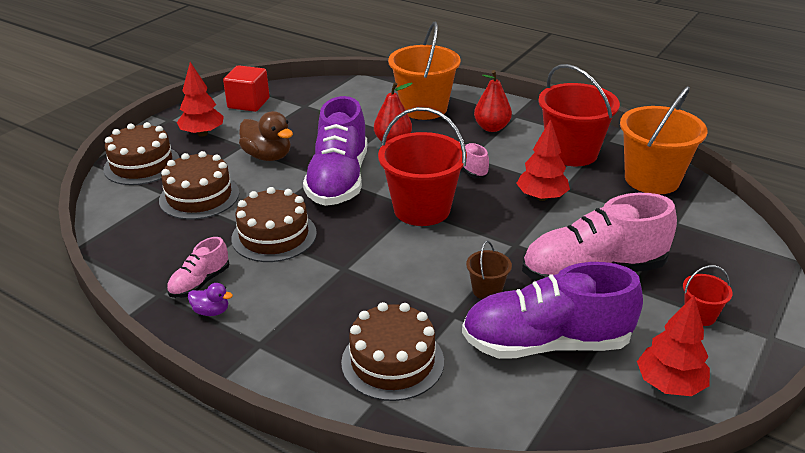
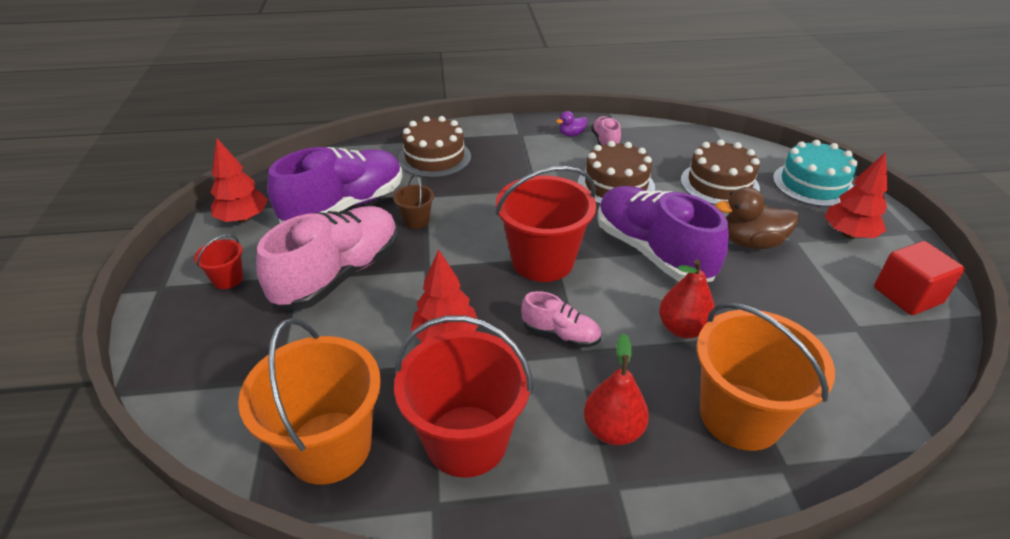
camera: 140 degrees right, 5 degrees up
brown cake [103,122,180,185] -> turquoise cake [773,140,858,207]

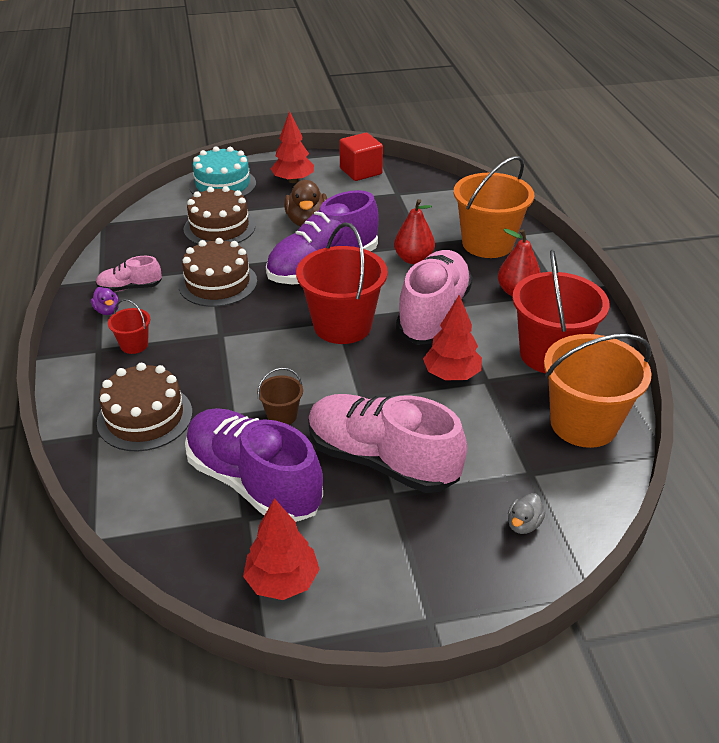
camera: 95 degrees left, 0 degrees up
red bucket [194,234,243,289] -> red bucket moved to [108,299,150,354]
pink shoe [521,291,601,348] -> pink shoe [396,250,473,345], size x2.09
none -> grey duck [508,493,545,534]

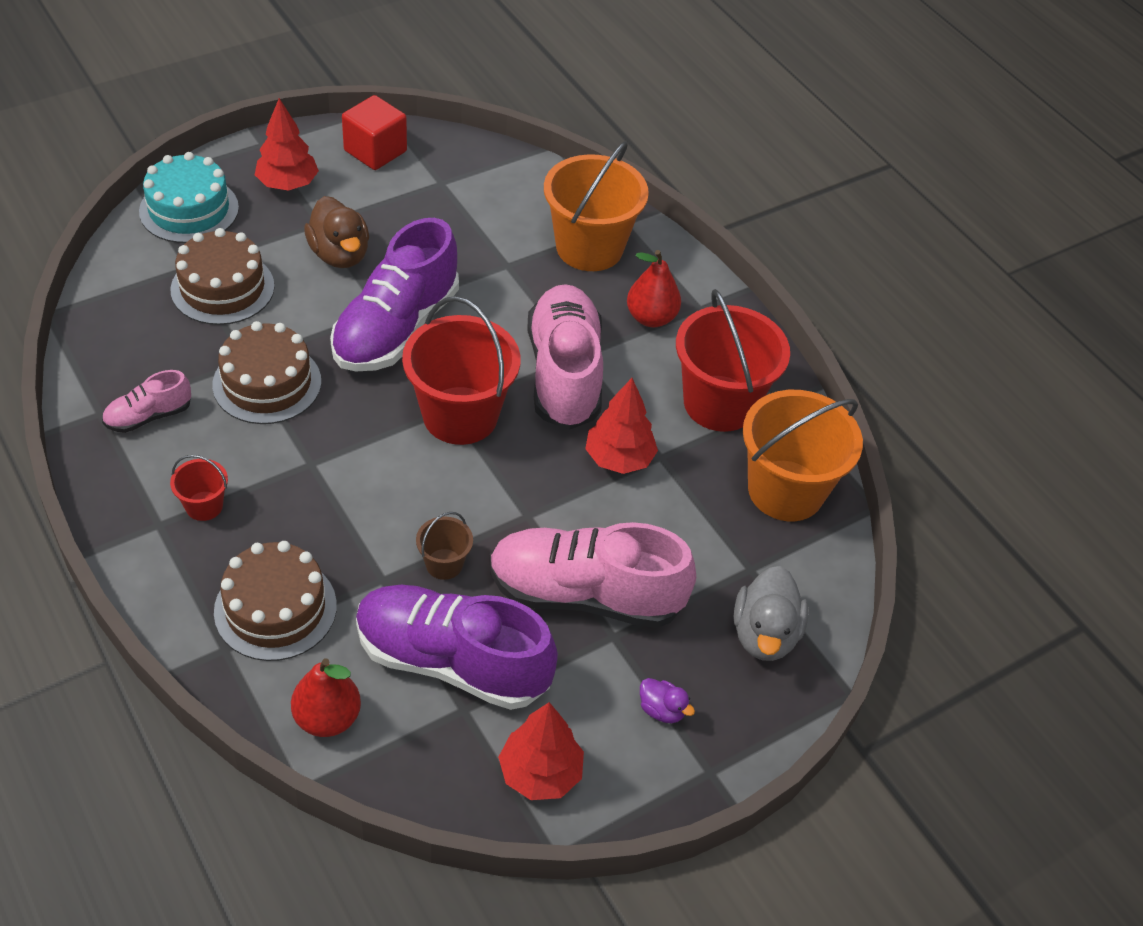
camera: 25 degrees left, 10 degrees up
purple duck [91,287,119,315] -> purple duck moved to [640,678,695,723]
red pear [394,199,435,264] -> red pear moved to [291,658,361,737]
grey duck [508,493,545,534] -> grey duck [733,566,809,661], size x1.90

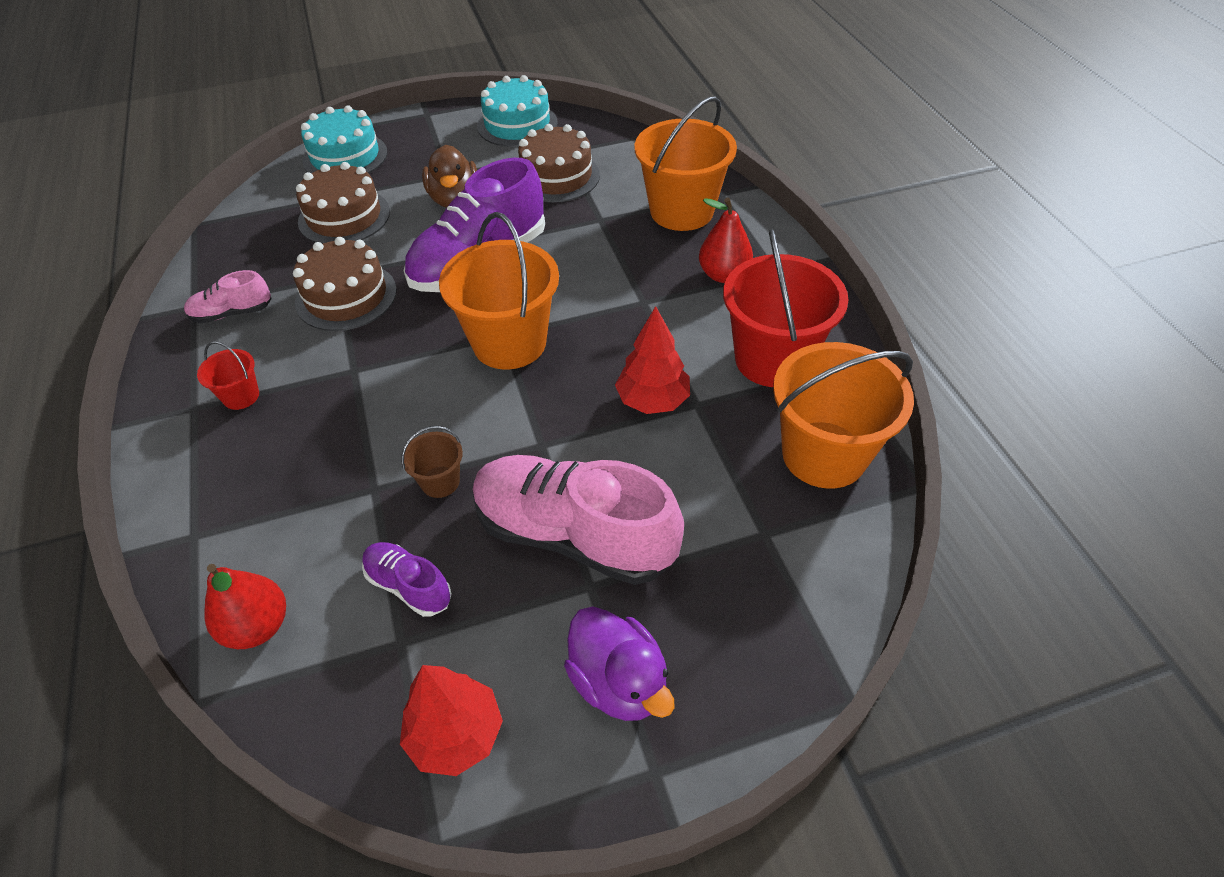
camera: 20 degrees right, 0 degrees up
brown cake [214,541,337,661] -> brown cake moved to [518,124,600,202]
red tree [255,98,319,191] -> none
red cube [342,95,407,170] -> turquoise cake [477,75,558,147]
purple shoe [356,585,558,710] -> purple shoe [362,542,452,617], size x0.48
red bucket [402,296,521,445] -> orange bucket [439,212,559,369]
pink shoe [527,284,603,430] -> none
purple duck [640,678,695,723] -> purple duck [564,607,675,721], size x1.90
grey duck [733,566,809,661] -> none

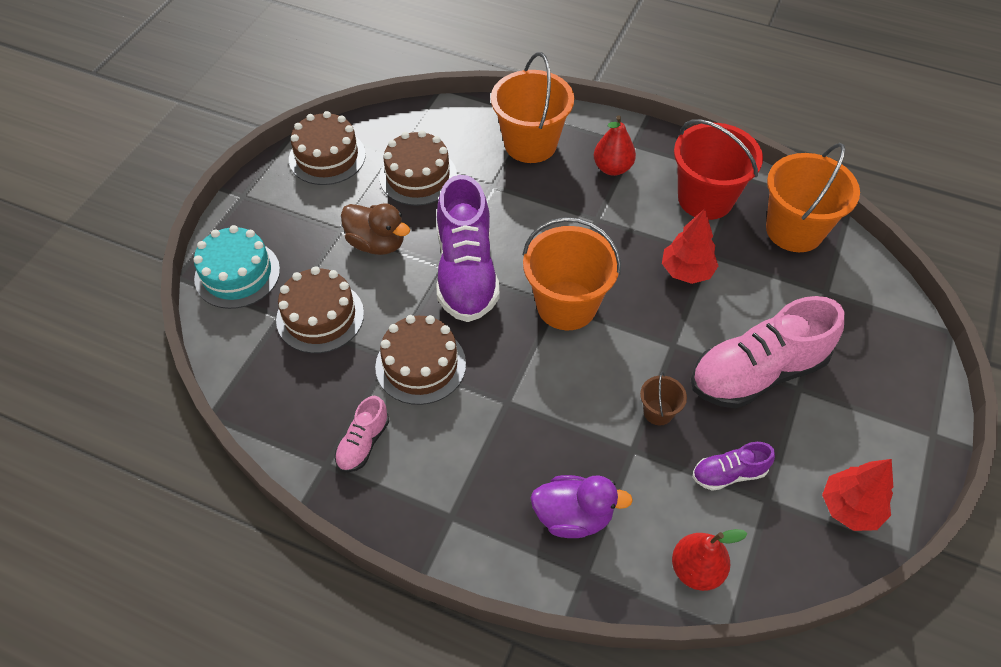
camera: 50 degrees left, 5 degrees up
red bucket [197,341,259,410] -> none
turquoise cake [477,75,558,147] -> brown cake [289,111,366,185]
purple duck [564,607,675,721] -> purple duck moved to [530,475,633,538]

